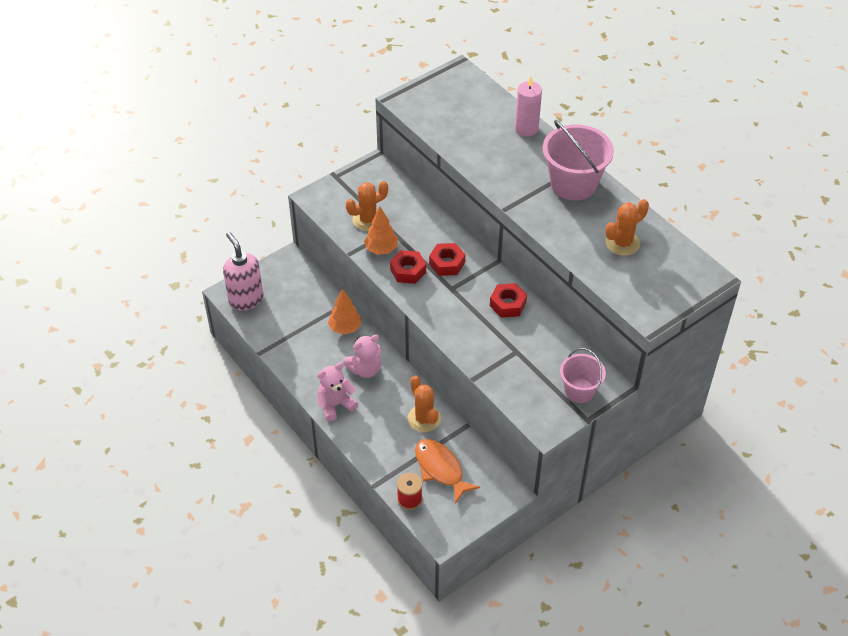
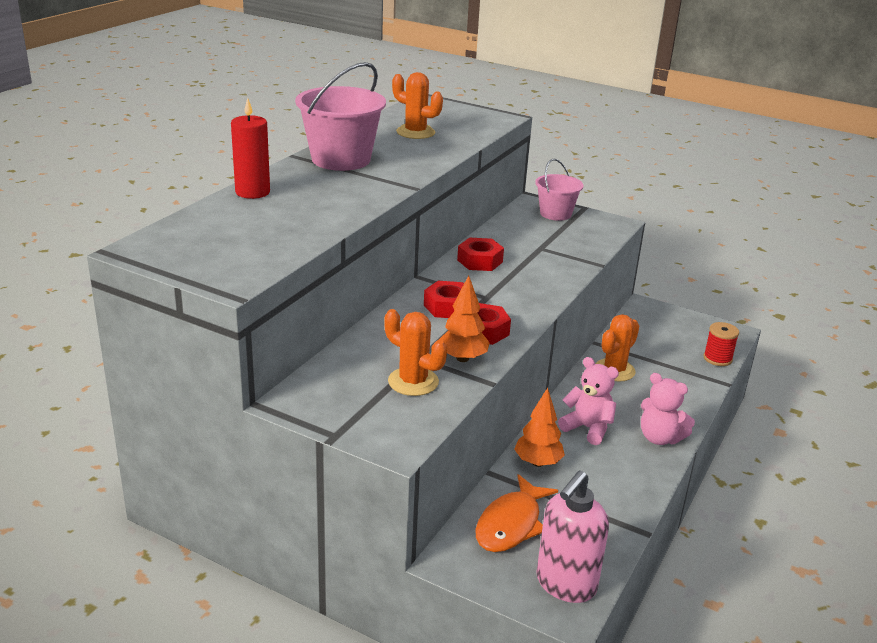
camera: 115 degrees left, 20 degrees down
orange fish [415,439,480,504] -> orange fish moved to [476,474,558,552]
pink candle [515,77,542,136] -> red candle [231,98,270,199]

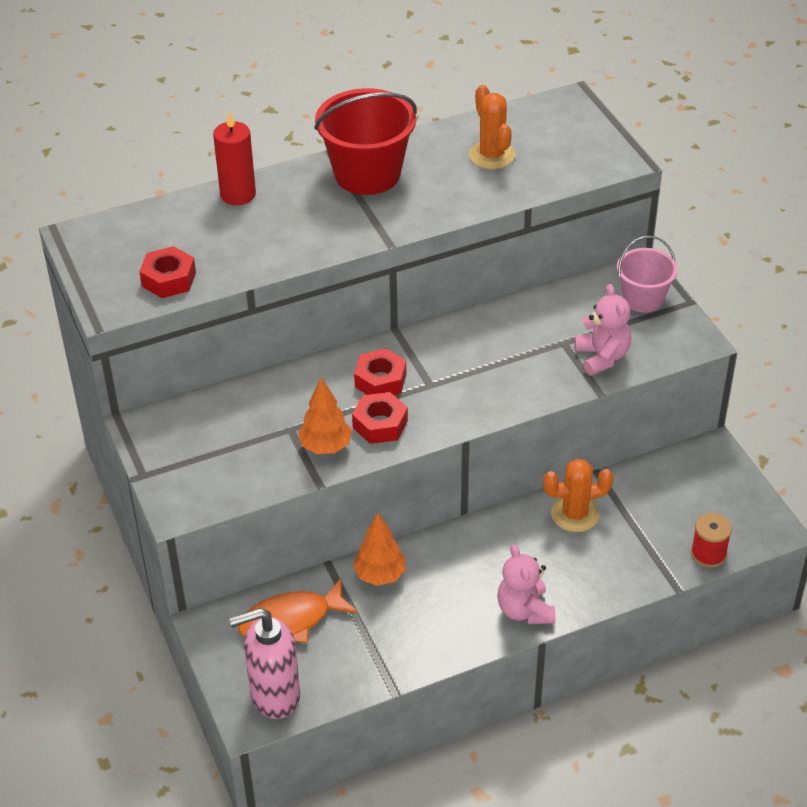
camera: 40 degrees right, 15 degrees up
pink bucket [295,62,386,171] -> red bucket [314,88,417,195]
orange cactus [384,309,447,396] -> none
red nut [457,238,504,271] -> red nut moved to [139,246,196,298]
pink teddy bear [558,357,619,445] -> pink teddy bear moved to [574,284,631,376]

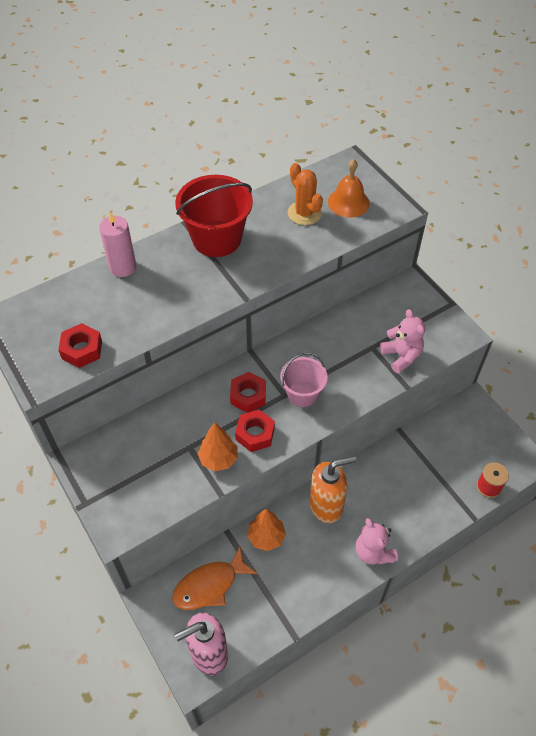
camera: 10 degrees left, 10 degrees up
red candle [213,111,256,205] -> pink candle [99,212,136,277]
orange cactus [543,459,614,532] -> none
pink bucket [617,235,678,313] -> pink bucket moved to [280,353,328,407]
none -> orange soap dispenser [309,456,356,523]
none -> orange bell [328,159,370,218]

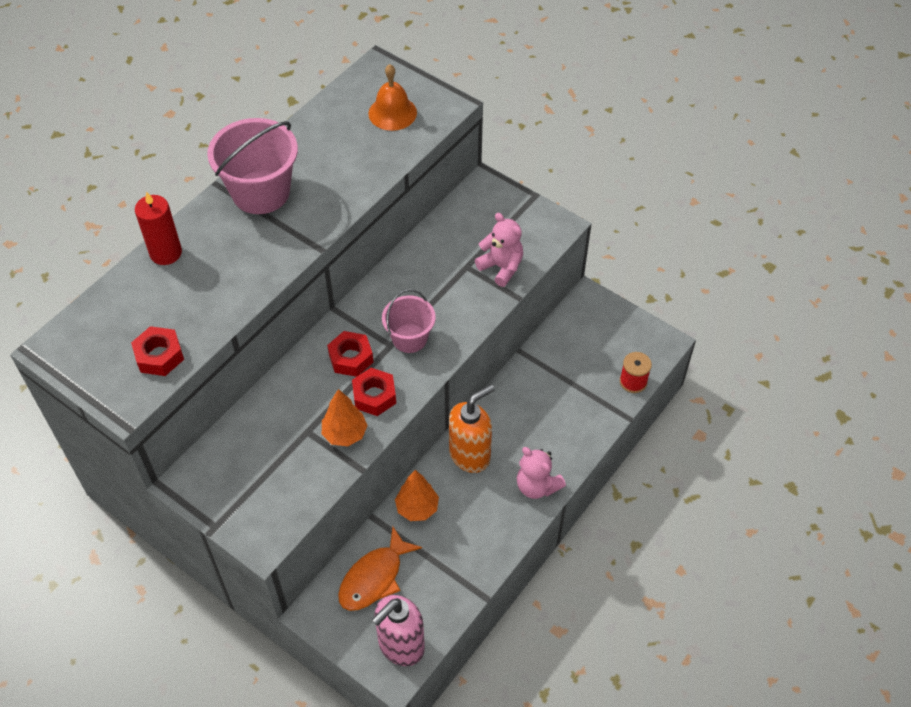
camera: 20 degrees left, 0 degrees up
pink candle [99,212,136,277] -> red candle [135,192,182,265]
red bucket [175,175,253,257] -> pink bucket [207,118,298,214]
orange cactus [288,163,323,225] -> none

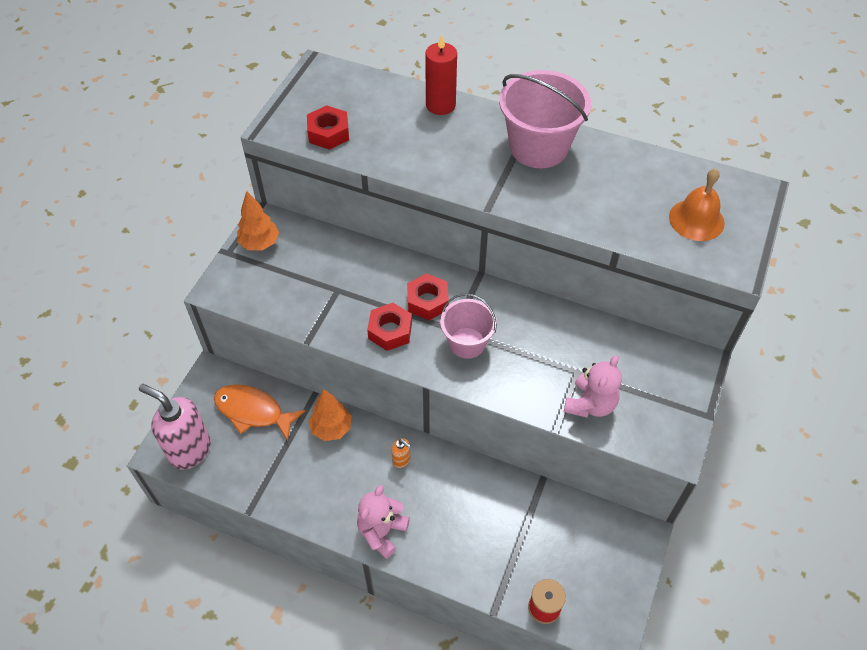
camera: 75 degrees right, 0 degrees up
orange tree [322,389,368,446] -> orange tree moved to [237,191,279,251]
orange soap dispenser [449,384,495,473] -> orange soap dispenser [392,439,410,468], size x0.42

